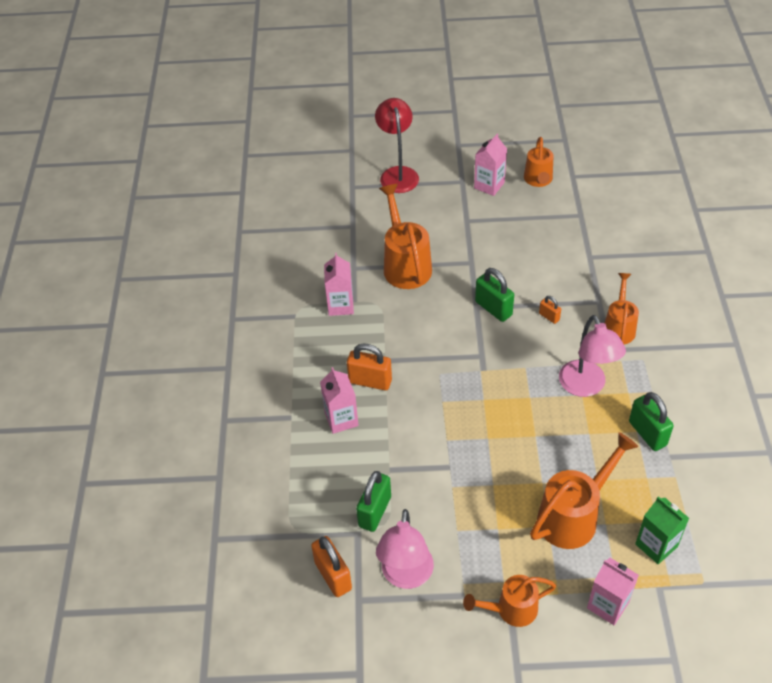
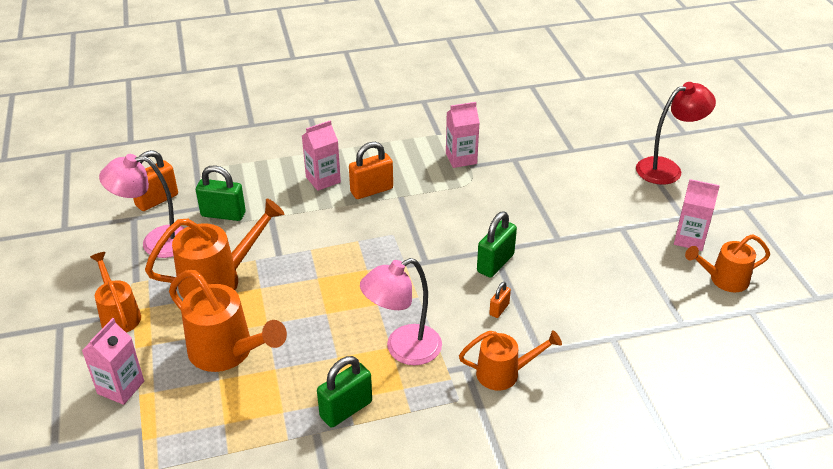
camera: 75 degrees right, 10 degrees down
orange padlock [347,343,392,390] -> orange padlock turned 60 degrees clockwise [349,142,393,199]
orange watering can [379,184,432,289] -> orange watering can moved to [145,198,285,299]
green carton [635,496,689,564] -> none

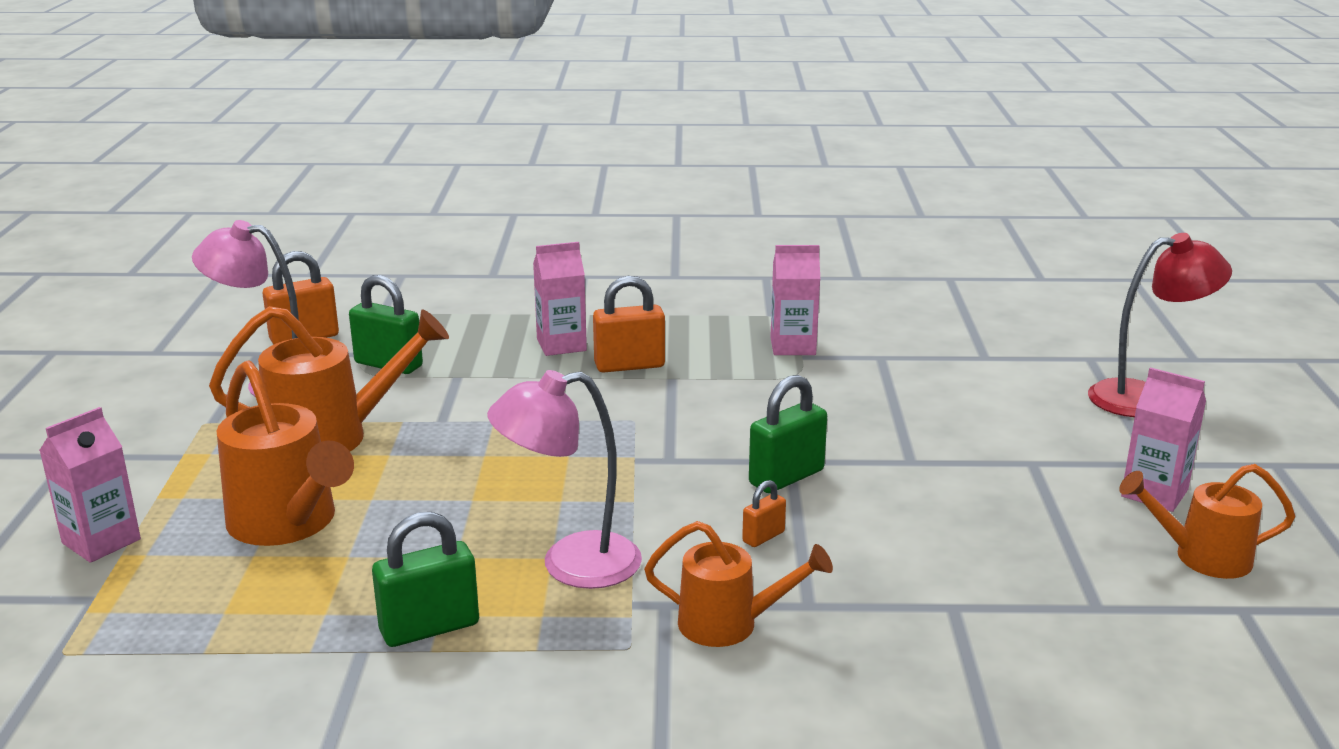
camera: 15 degrees right, 15 degrees down
orange watering can [90,252,141,333] -> none

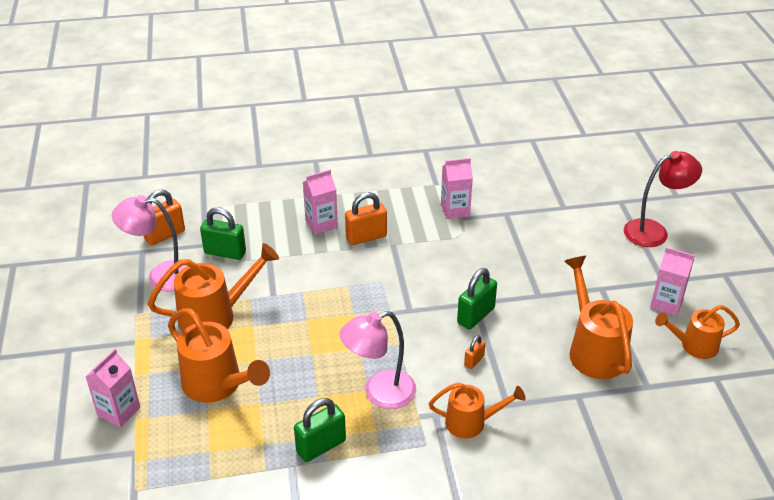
camera: 10 degrees left, 15 degrees up
none -> orange watering can [564,256,633,379]

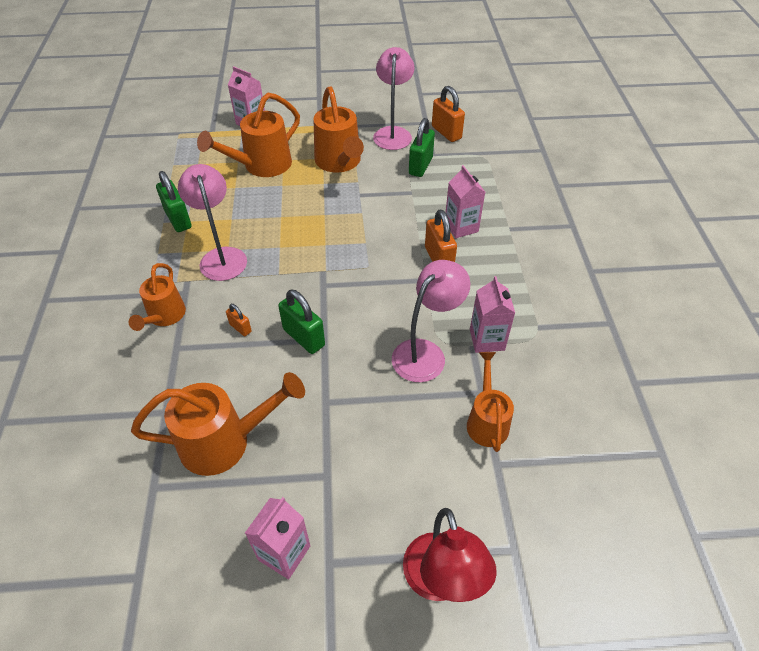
camera: 95 degrees right, 10 degrees up
orange watering can [655,305,740,359] -> orange watering can moved to [467,352,514,452]
none -> pink lamp [392,260,470,382]

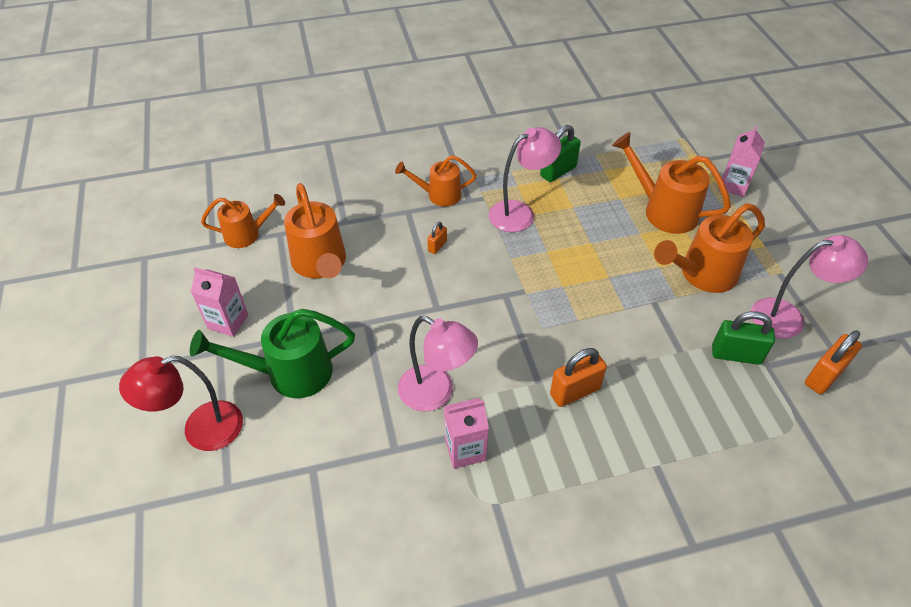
camera: 80 degrees right, 0 degrees up
green padlock [278,289,325,354] -> none
pink carton [445,165,485,238] -> none
orange watering can [467,352,514,452] -> orange watering can moved to [201,194,285,248]
none -> green watering can [190,309,355,398]

